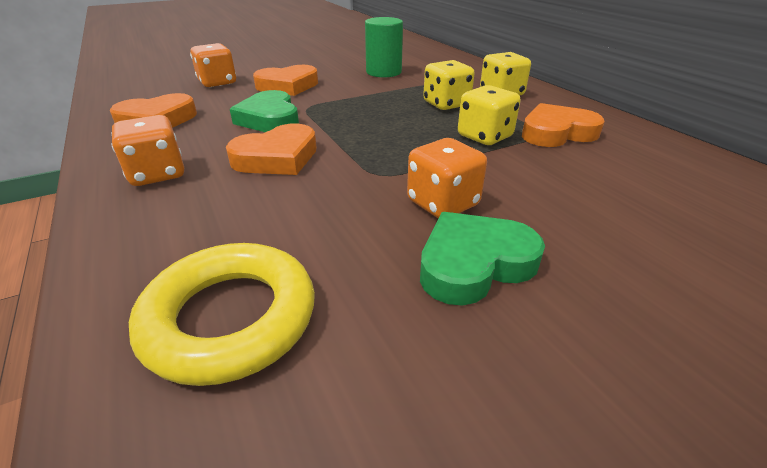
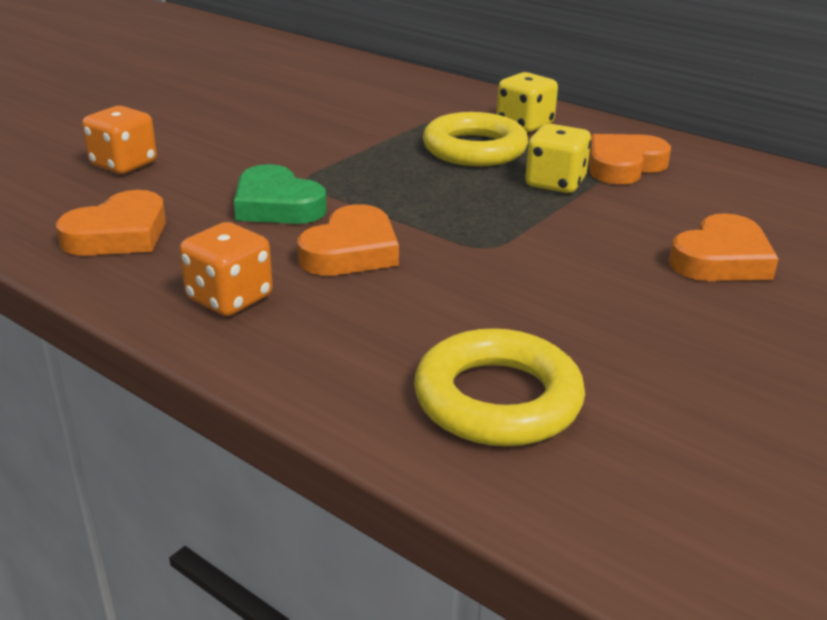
camera: 25 degrees left, 5 degrees down
orange heart [253,65,318,96] -> orange heart moved to [669,213,779,281]
green cylinder [365,17,403,77] -> none
orange dice [407,138,487,219] -> none
green heart [420,212,545,306] -> none
yellow dice [423,60,475,110] -> yellow ring [423,112,528,166]

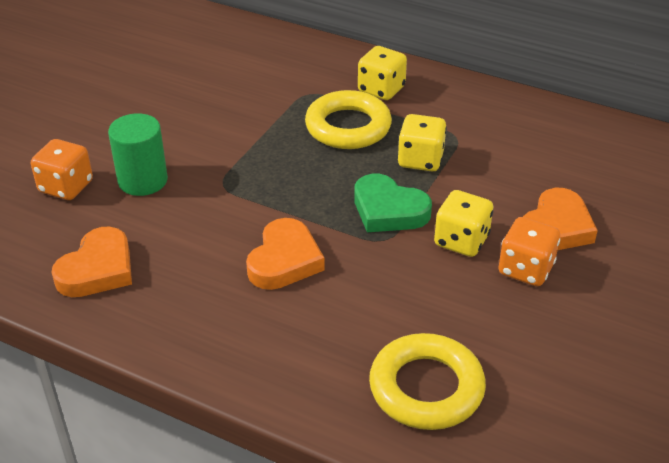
camera: 10 degrees left, 10 degrees up
orange dice [179,222,273,316] -> orange dice moved to [499,217,560,286]
green heart [234,164,327,224] -> green heart moved to [354,174,432,232]
orange heart [589,134,671,184] -> none
none -> green cylinder [108,113,168,196]
none -> yellow dice [434,190,493,257]

